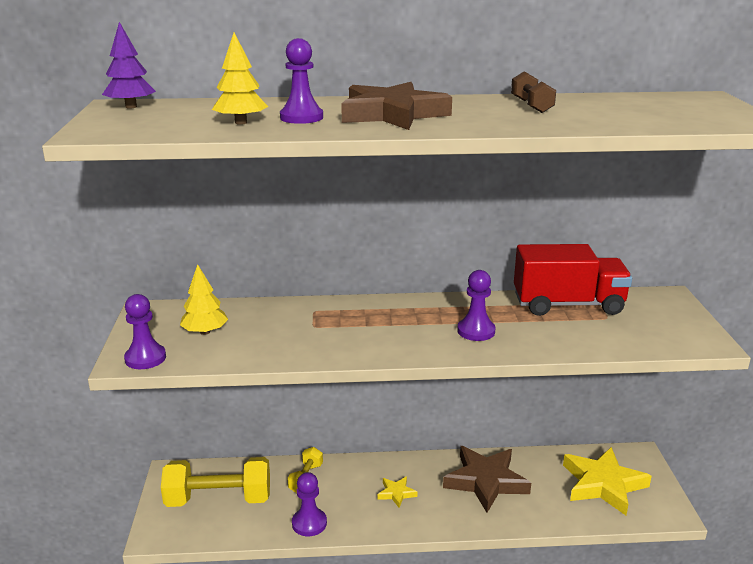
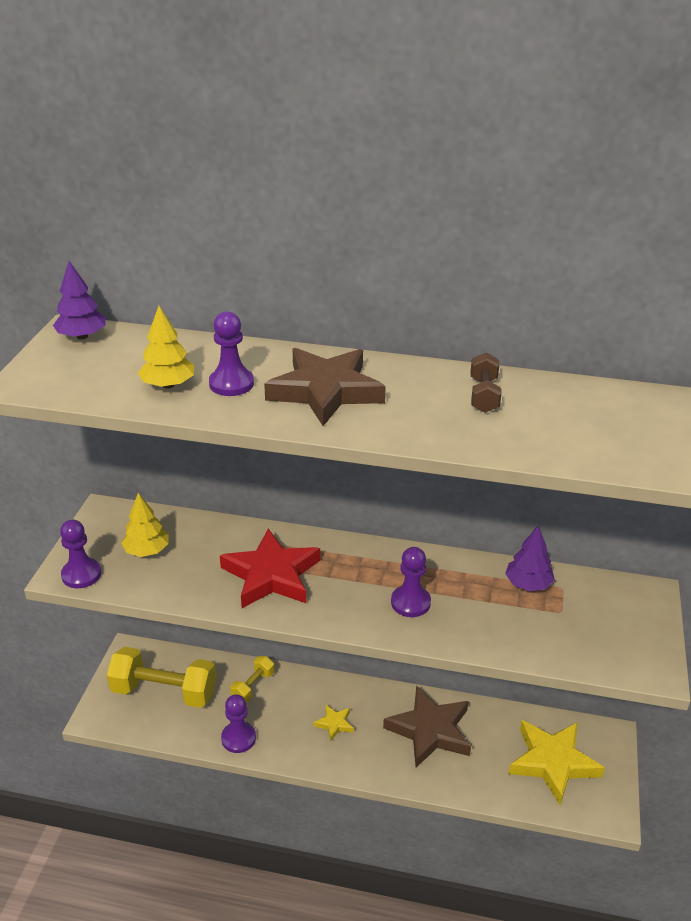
camera: 15 degrees right, 10 degrees up
red truck [514,244,632,316] -> purple tree [505,526,555,591]
none -> red star [220,529,320,608]

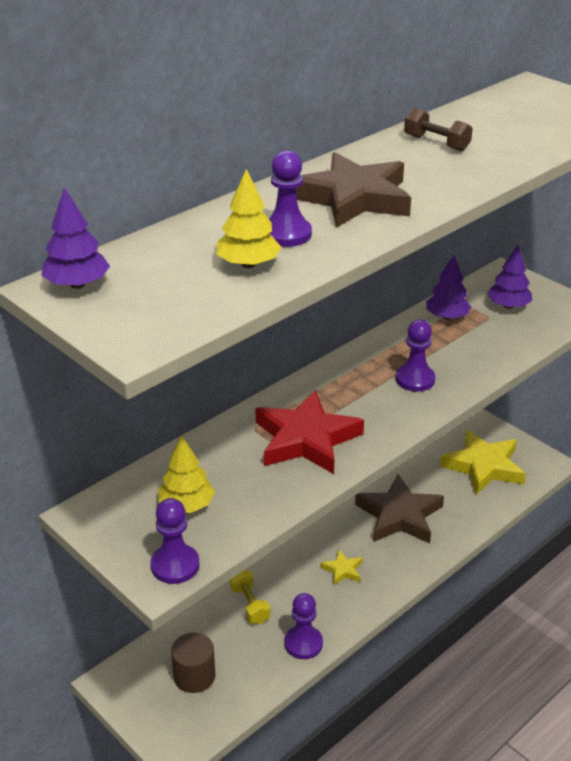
camera: 55 degrees left, 0 degrees up
yellow dumbbell [107,647,216,708] -> brown cylinder [171,632,215,693]
none -> purple tree [487,244,532,309]

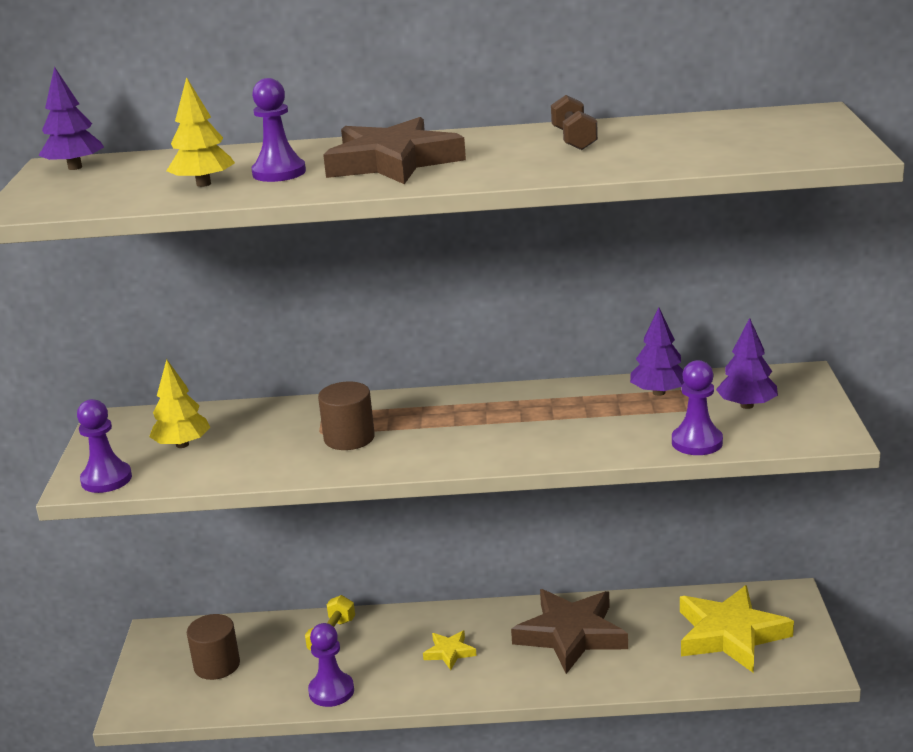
camera: 45 degrees right, 10 degrees down
red star [255,391,364,474] -> brown cylinder [318,382,375,450]
purple pawn [396,320,435,392] -> purple pawn moved to [672,360,723,455]

